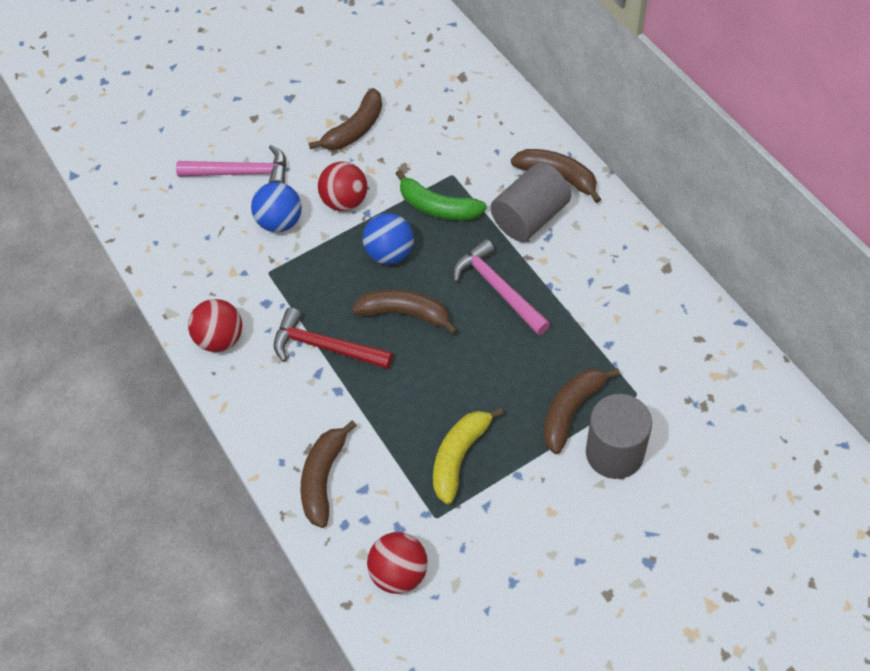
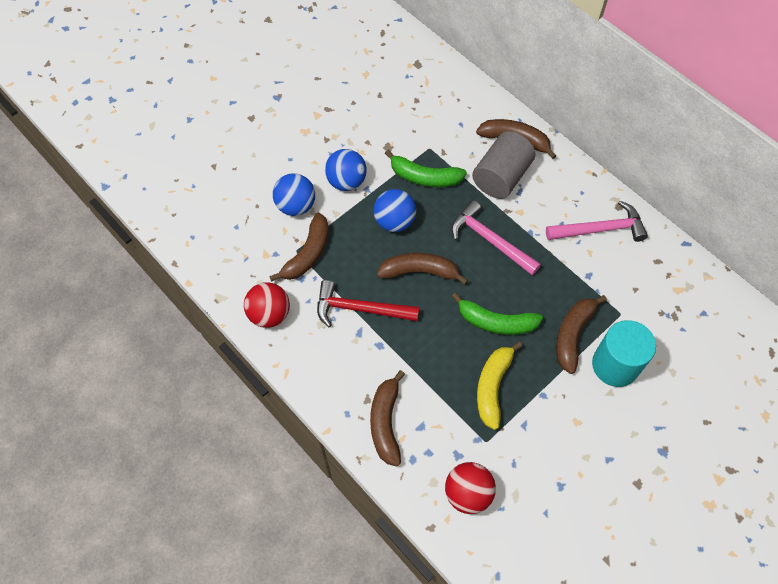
camera: 15 degrees left, 5 degrees up
pink hammer [176,145,286,184] -> pink hammer moved to [546,201,648,242]
brown banana [309,88,382,150] -> brown banana moved to [269,213,329,282]
red ball [318,161,367,211] -> blue ball [325,149,367,191]
grey cylinder [586,394,652,479] -> turquoise cylinder [592,320,656,387]
none -> green banana [452,293,543,335]

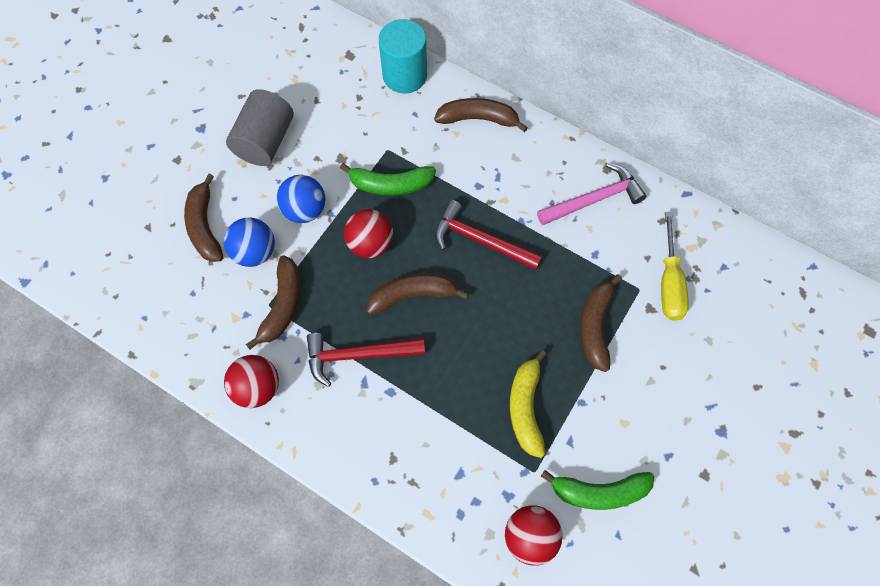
camera: 15 degrees left, 5 degrees up
brown banana [370,370,405,466] -> brown banana moved to [184,174,223,262]
blue ball [374,189,416,232] -> red ball [344,209,393,258]
pink hammer [451,200,541,276] -> red hammer [435,200,542,270]
green banana [452,293,543,335] -> green banana moved to [541,470,654,510]
grey cylinder [472,131,535,199] -> grey cylinder moved to [226,89,294,166]
turquoise cylinder [592,320,656,387] -> turquoise cylinder moved to [379,19,427,93]
none -> yellow screwdriver [661,212,689,321]

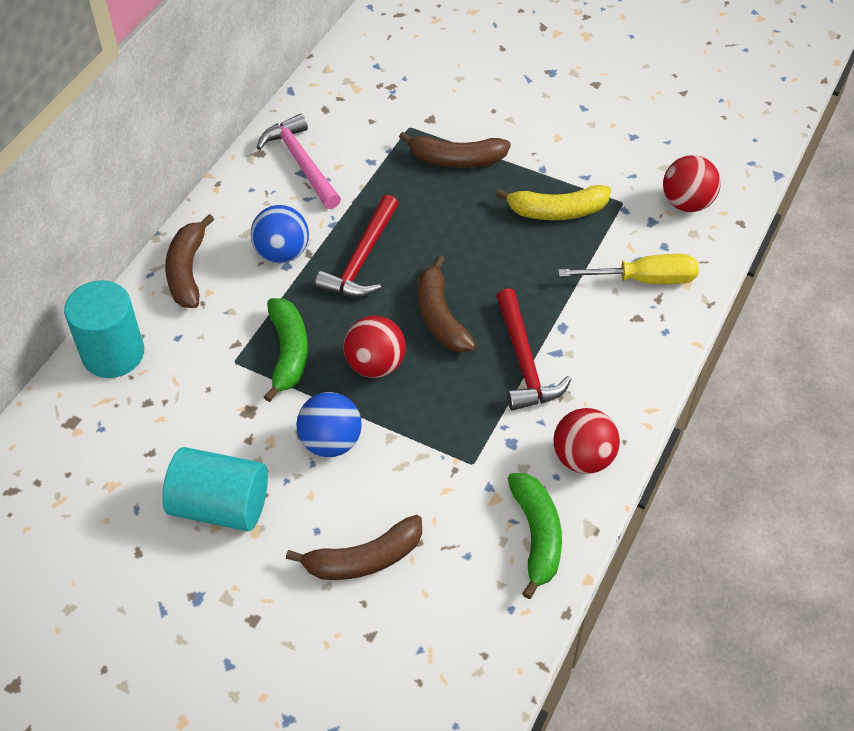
camera: 95 degrees left, 15 degrees down
blue ball [224,218,275,267] -> blue ball moved to [251,205,309,263]
grey cylinder [226,89,294,166] -> turquoise cylinder [162,447,268,531]
brown banana [246,255,301,350] -> none
green banana [541,470,654,510] -> green banana moved to [507,473,562,599]
yellow screwdriver [661,212,689,321] -> yellow screwdriver moved to [558,254,699,284]

